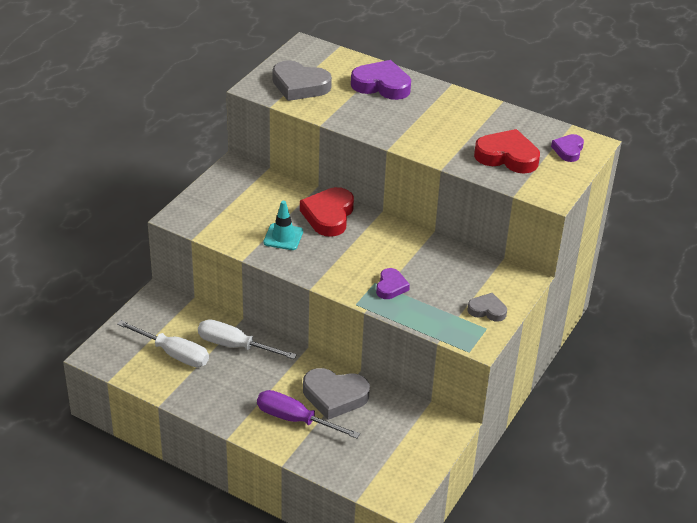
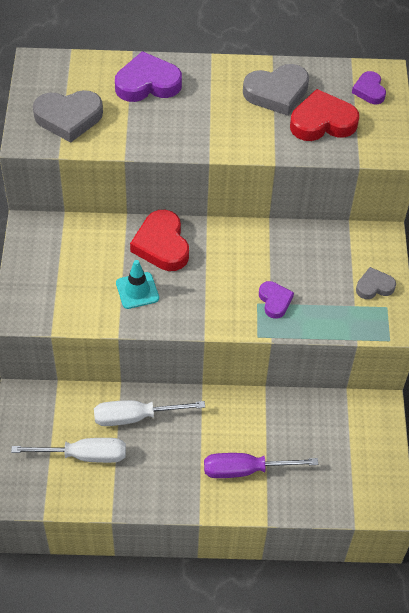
camera: 30 degrees left, 15 degrees up
grey heart [303,368,370,420] -> grey heart moved to [243,64,309,116]

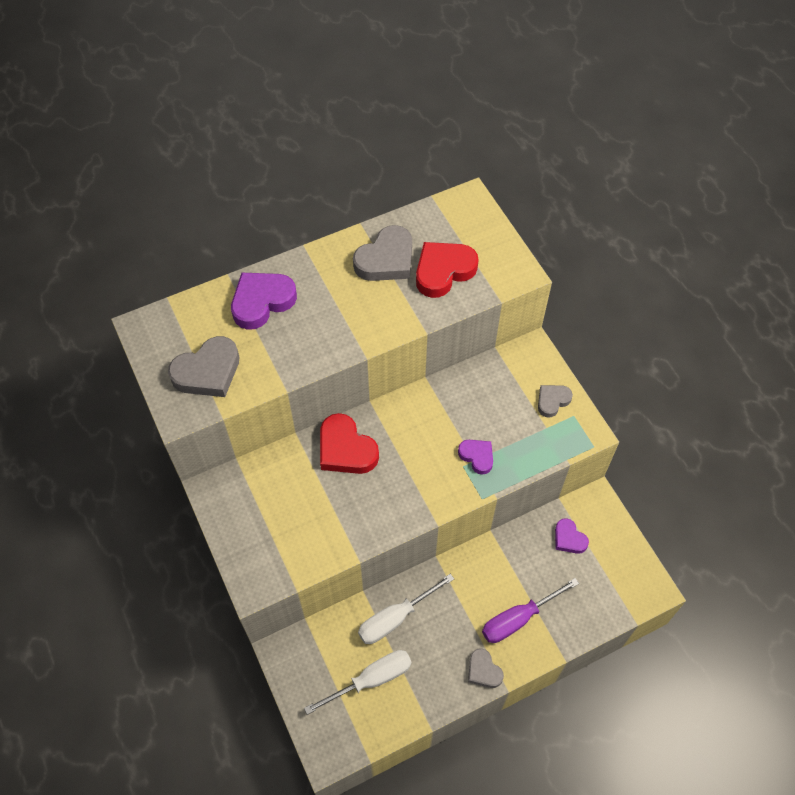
camera: 25 degrees left, 5 degrees up
turquoise traffic cone [116,260,159,309] -> none
purple heart [352,71,386,104] -> purple heart moved to [555,518,589,554]
none -> grey heart [468,648,504,688]

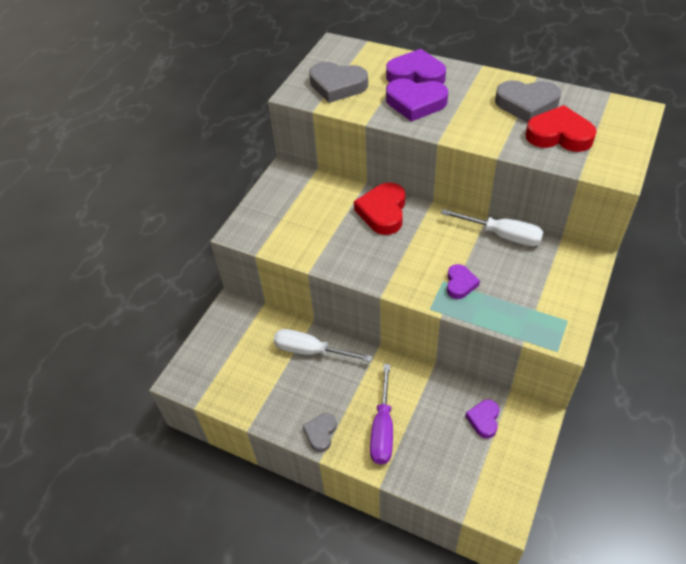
camera: 55 degrees right, 10 degrees down
white screwdriver [304,650,412,715] -> white screwdriver moved to [441,209,544,246]
purple screwdriver [482,578,579,643] -> purple screwdriver turned 105 degrees counterclockwise [370,364,393,465]
grey heart [538,385,573,418] -> none
none -> purple heart [386,79,448,122]

